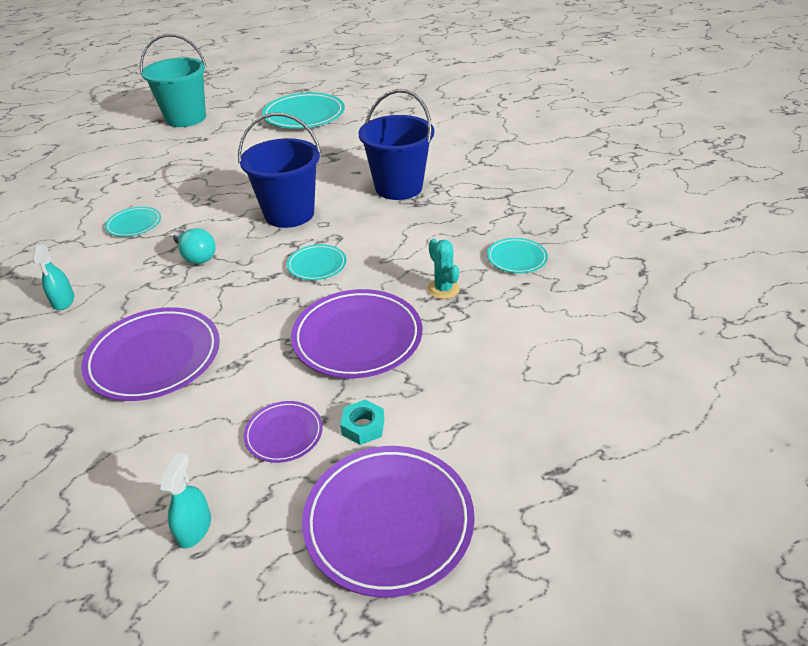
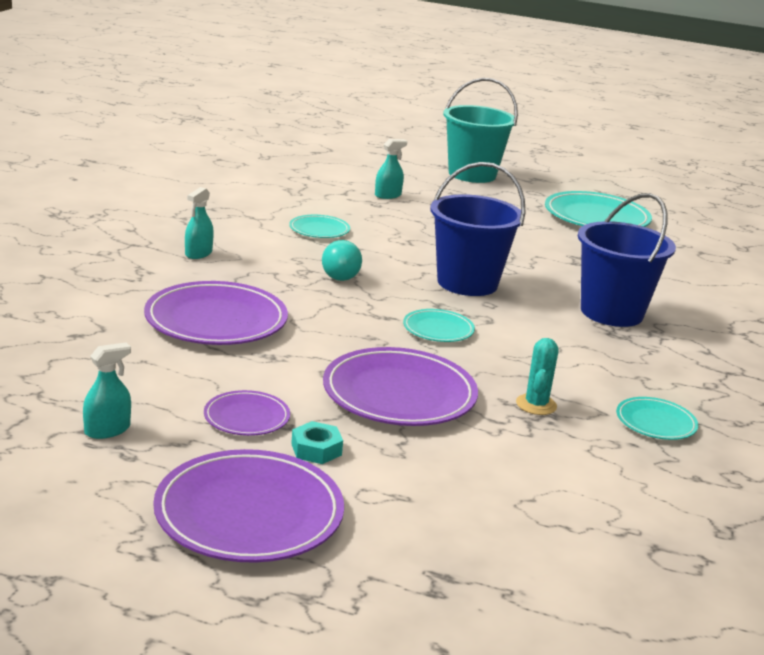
camera: 35 degrees right, 15 degrees down
none -> turquoise spray bottle [375,139,407,199]

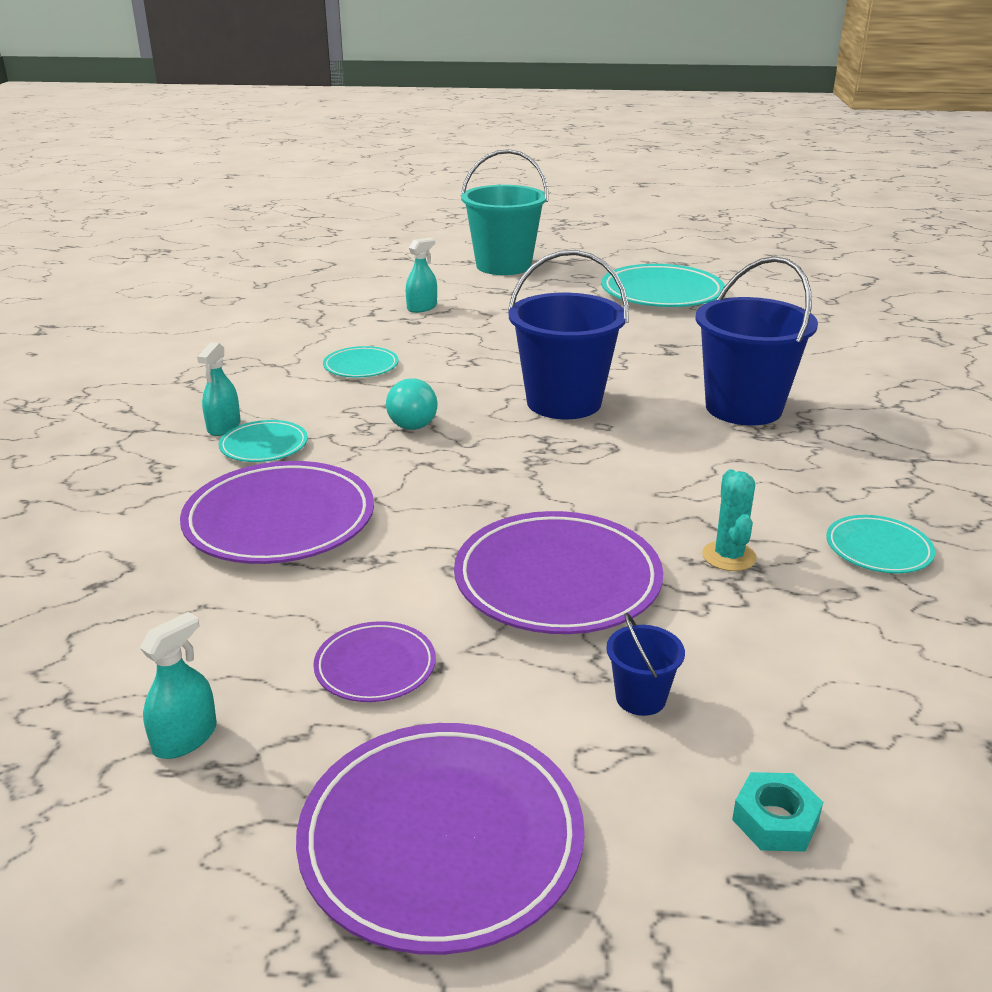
camera: 10 degrees left, 5 degrees up
turquoise nut [291,421,343,464] -> turquoise nut moved to [732,772,823,852]
turquoise plate [403,309,475,342] -> turquoise plate moved to [219,420,308,462]
none -> blue bucket [606,613,685,716]

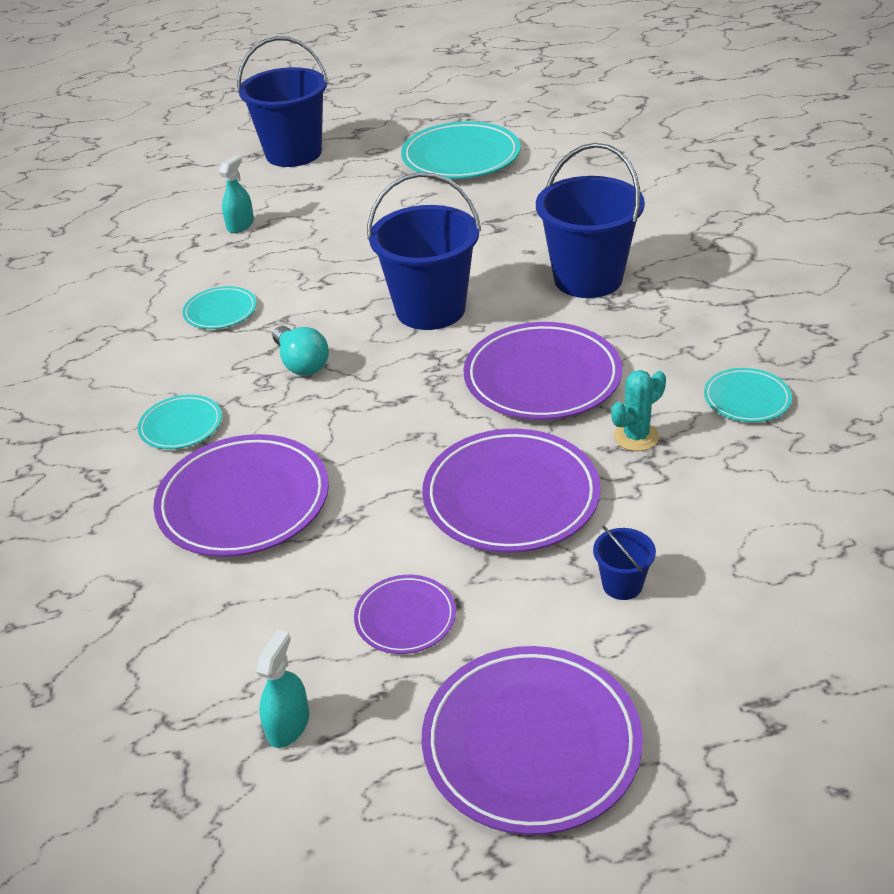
camera: 15 degrees left, 10 degrees up
turquoise spray bottle [197,342,241,436] -> none
turquoise bucket [461,149,548,275] -> blue bucket [237,36,329,167]
turquoise cactus [702,469,757,571] -> turquoise cactus turned 75 degrees clockwise [611,370,666,451]
turquoise nut [732,772,823,852] -> none
none -> purple plate [463,322,622,420]

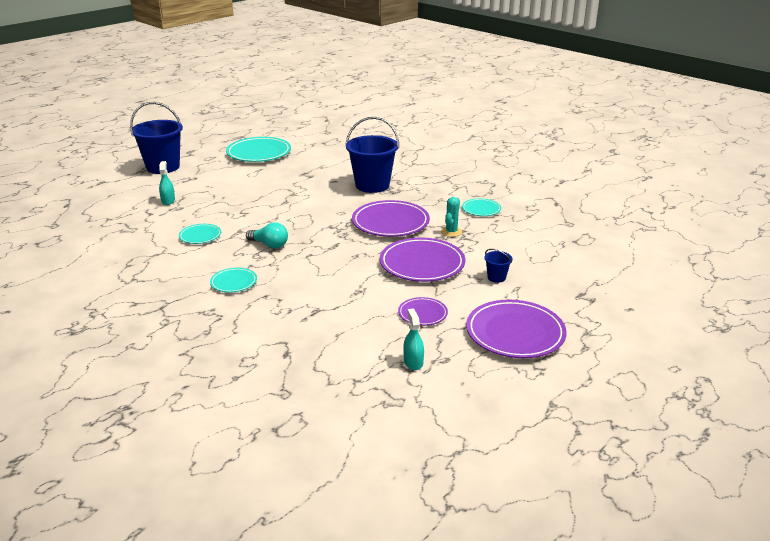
camera: 35 degrees left, 10 degrees down
purple plate [153,434,329,557] -> none
blue bucket [367,172,481,330] -> none

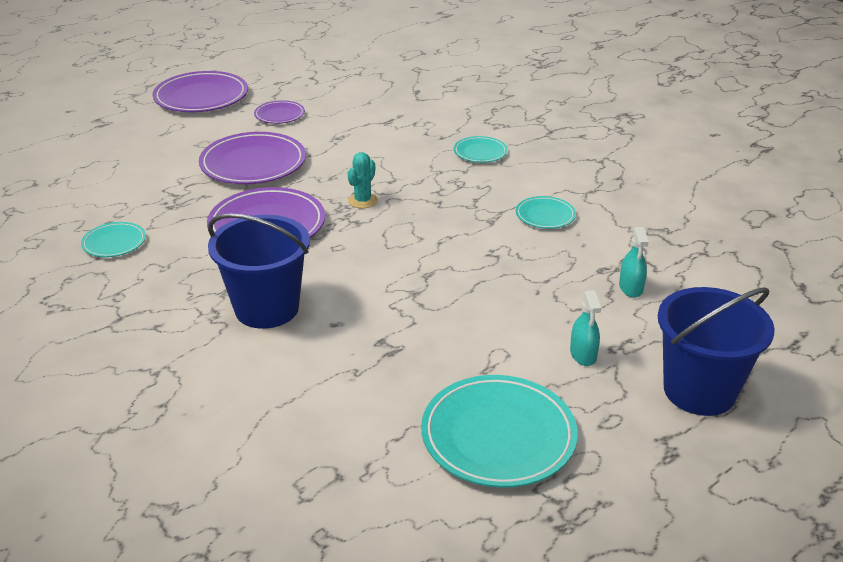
camera: 175 degrees left, 5 degrees up
turquoise light bulb [246,222,288,248] -> none
turquoise spray bottle [403,309,424,370] -> turquoise spray bottle moved to [570,290,601,366]
turquoise cactus [441,197,462,237] -> turquoise cactus moved to [348,152,378,209]
blue bucket [484,249,513,283] -> none

